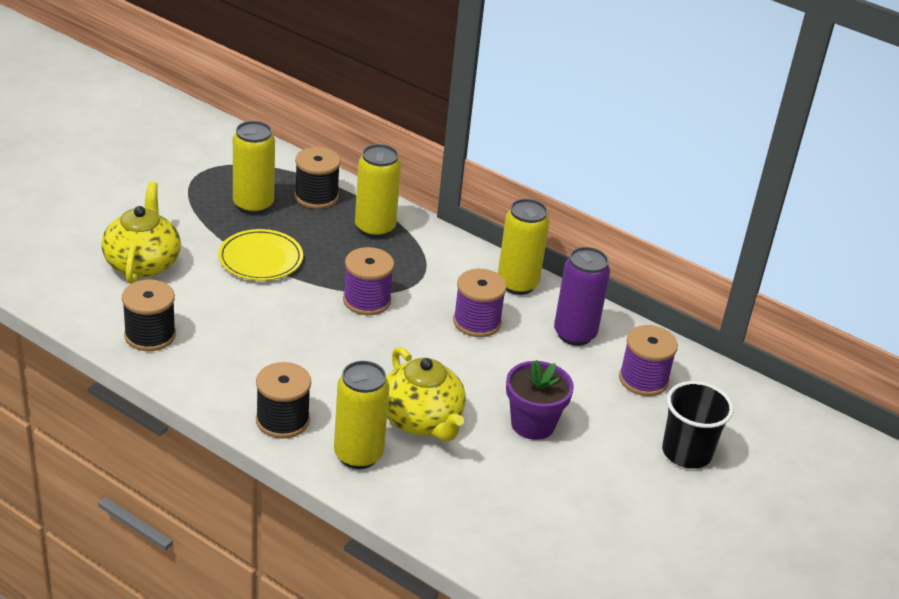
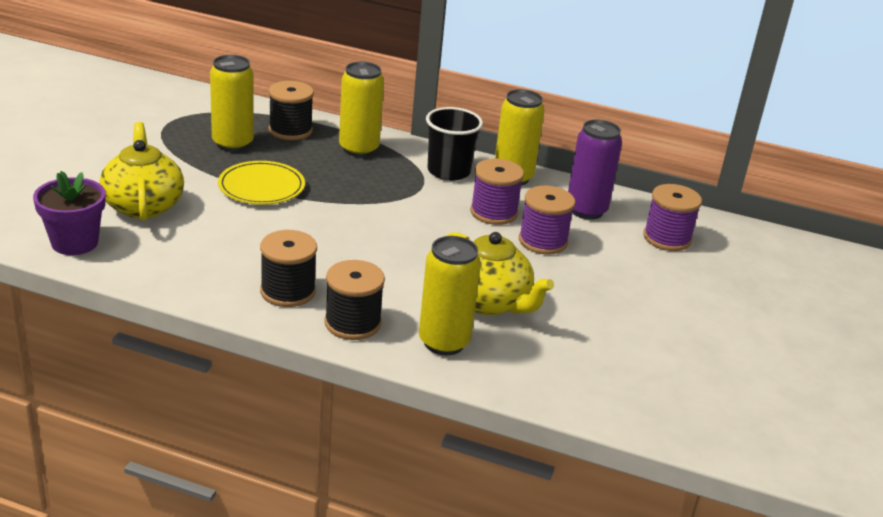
camera: 15 degrees left, 5 degrees down
black spool [122,280,176,351] -> black spool moved to [260,230,317,307]
purple spool [343,247,394,315] -> purple spool moved to [519,186,575,255]
purple flower pot [506,360,574,440] -> purple flower pot moved to [33,171,106,255]
black cup [662,381,734,469] -> black cup moved to [426,107,483,181]

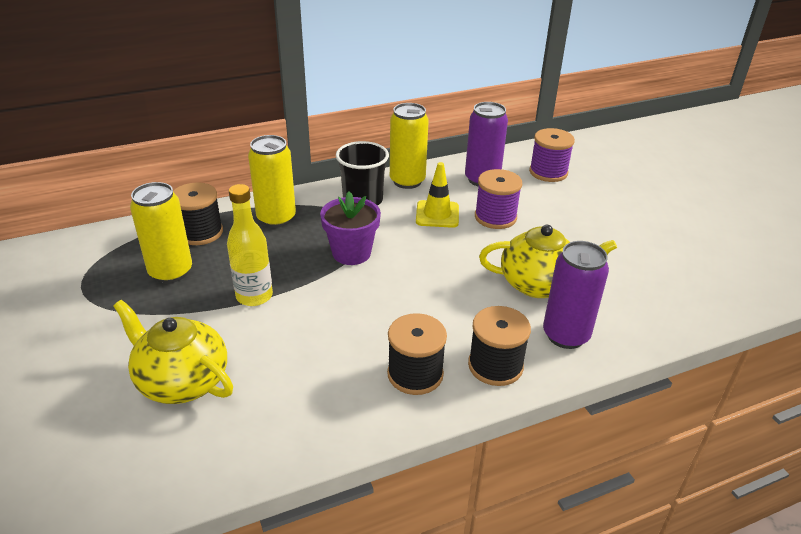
camera: 40 degrees left, 5 degrees up
purple flower pot [33,171,106,255] -> purple flower pot moved to [320,191,381,265]
yellow plate [218,161,305,205] -> yellow bottle [227,184,273,306]
yellow can [419,236,481,355] -> purple can [543,241,609,349]
purple spool [470,158,524,225] -> yellow traffic cone [416,162,459,228]

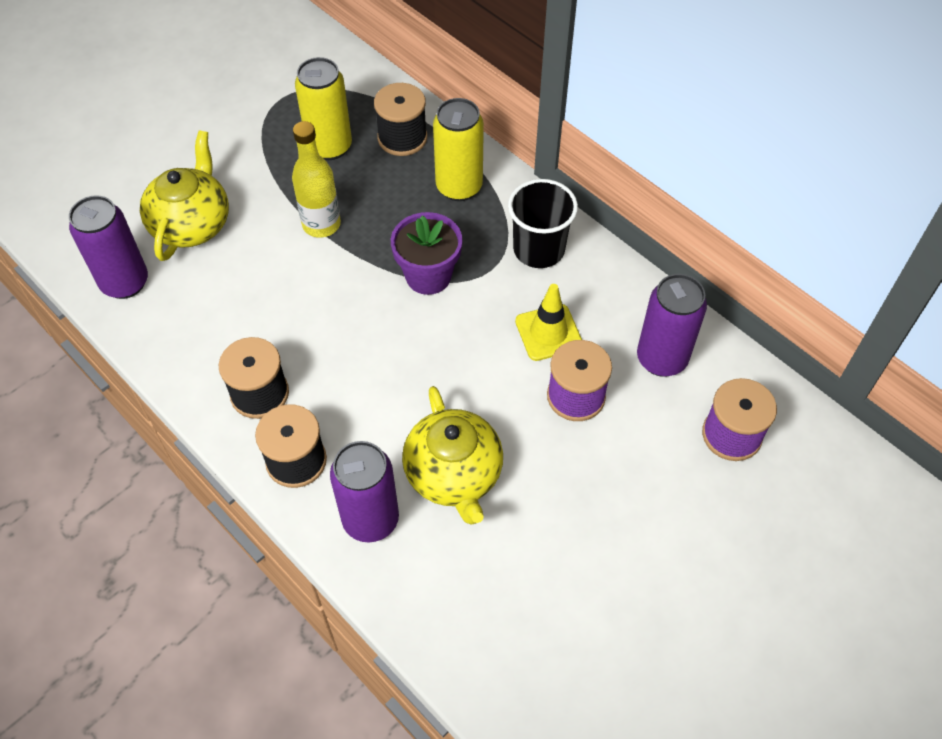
camera: 70 degrees right, 20 degrees up
yellow can [390,103,429,189] -> none
none -> purple can [69,195,148,299]

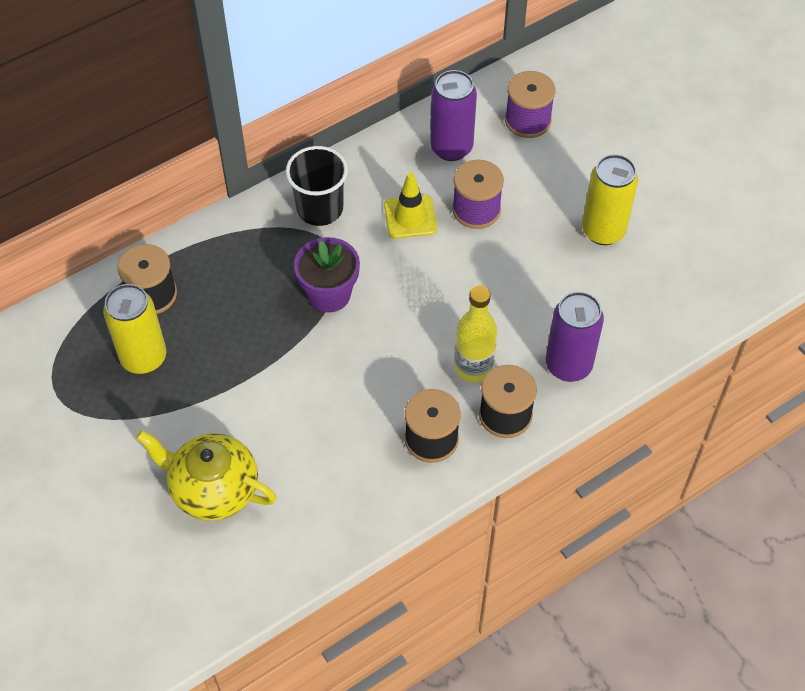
camera: 80 degrees left, 0 degrees up
purple can [69,195,148,299] -> none
yellow bottle [292,121,341,238] -> yellow bottle moved to [455,285,497,382]
yellow teapot [402,386,503,525] -> none
yellow can [433,98,484,201] -> yellow can moved to [582,154,638,245]

